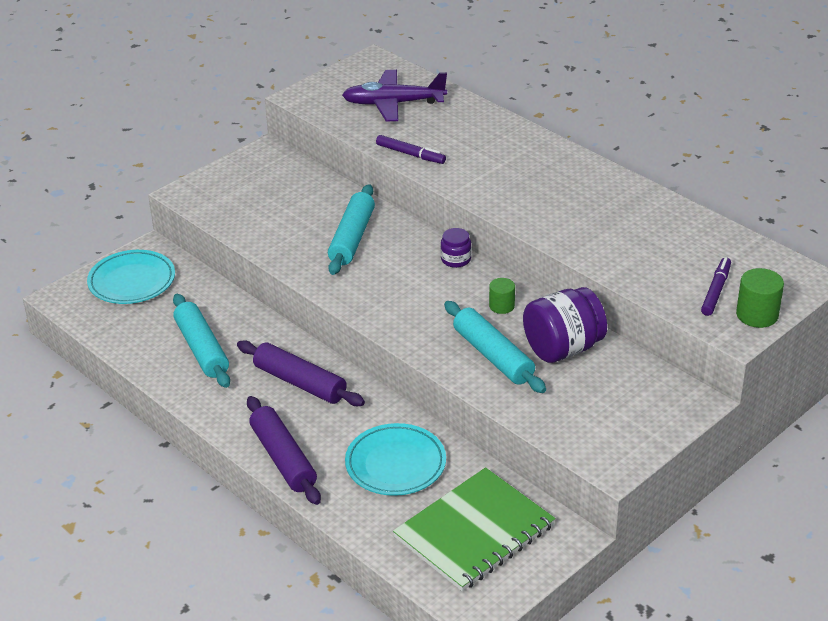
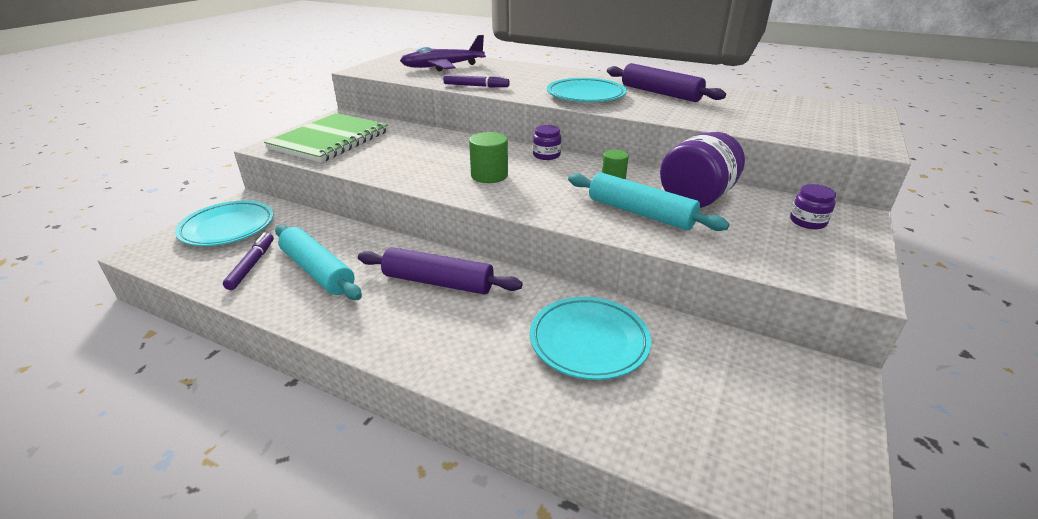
camera: 20 degrees left, 5 degrees down
purple rolling pin [247,396,321,505] -> purple rolling pin moved to [607,63,726,102]
turquoise rolling pin [328,184,375,275] -> none
green notebook [393,467,555,591] -> green notebook moved to [264,113,388,163]
purple marker [701,257,731,316] -> purple marker moved to [223,233,274,290]
green cylinder [736,268,784,328] -> green cylinder moved to [469,132,508,183]
none -> turquoise plate [547,78,627,103]
none -> purple jar [790,184,836,229]

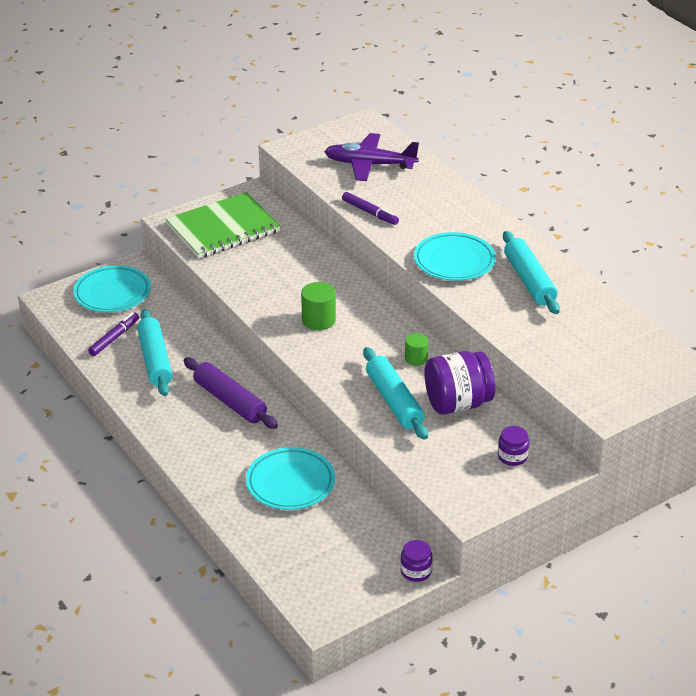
camera: 30 degrees right, 5 degrees up
purple jar [533,125,561,160] -> purple jar moved to [400,540,433,582]
purple rolling pin [607,63,726,102] -> turquoise rolling pin [503,231,560,314]

